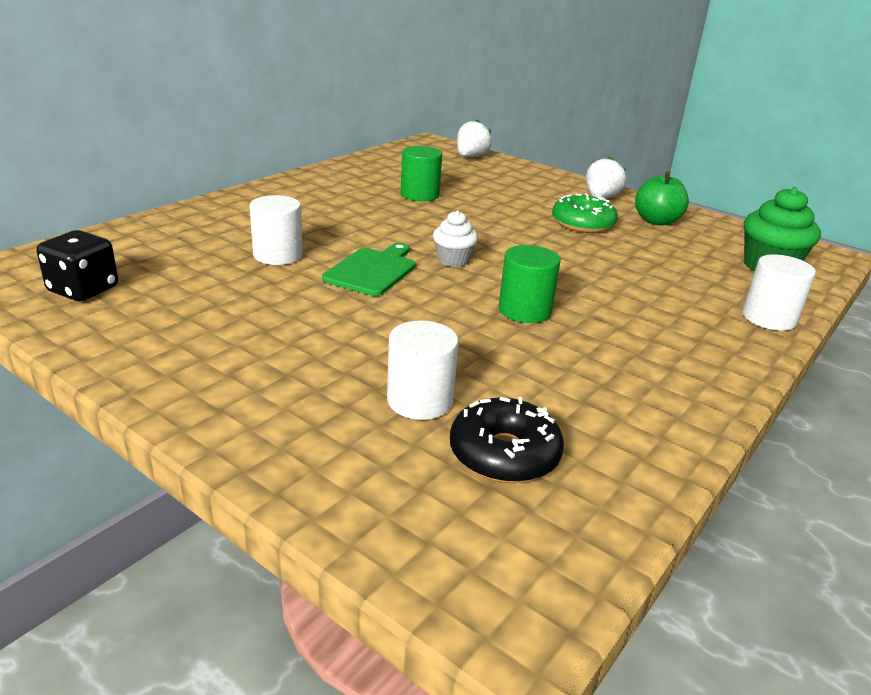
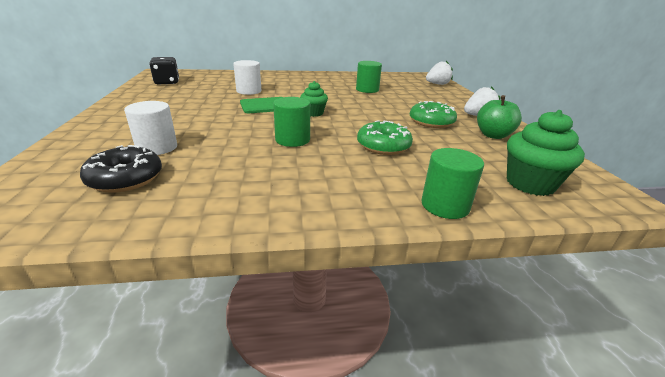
camera: 45 degrees right, 0 degrees up
white cupcake [433,210,478,267] -> green cupcake [300,81,328,117]
white cylinder [742,254,816,331] -> green cylinder [421,148,484,219]
none -> green donut [357,120,413,155]

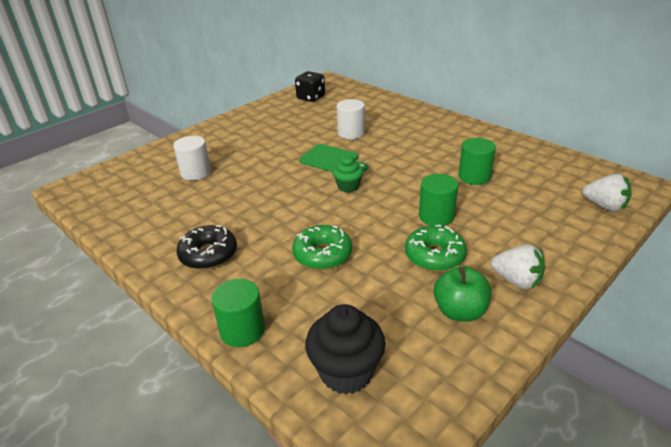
camera: 55 degrees right, 5 degrees up
black donut [80,145,162,193] -> black donut moved to [176,225,237,270]
green cylinder [273,97,310,147] -> green cylinder moved to [419,174,458,226]
green cupcake [507,110,585,196] -> black cupcake [305,304,385,394]

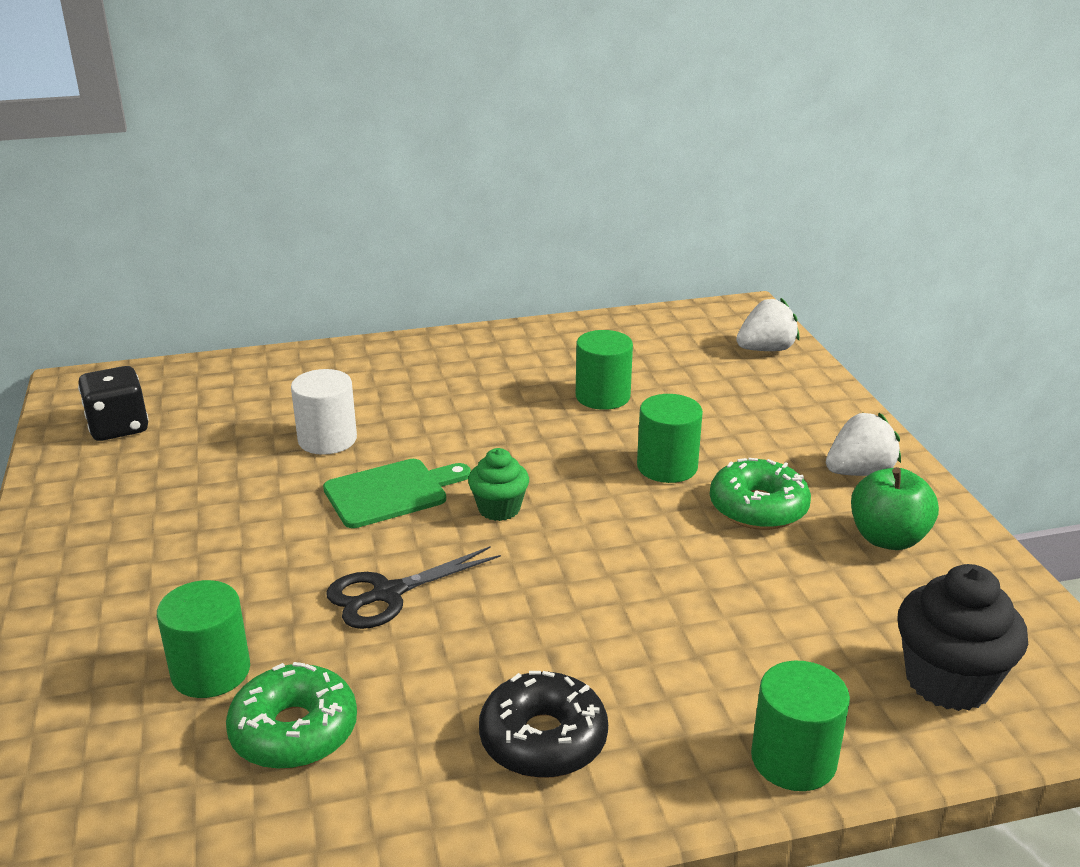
camera: 60 degrees left, 5 degrees down
white cylinder [173,136,211,181] -> green cylinder [157,580,250,698]
green donut [292,225,352,270] -> green donut moved to [226,662,357,769]
none -> black scissors [327,546,501,629]

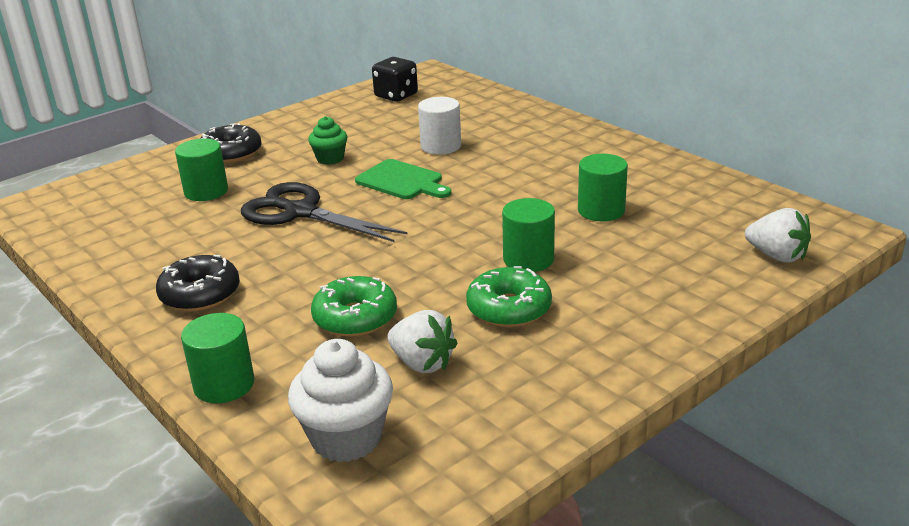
camera: 65 degrees right, 0 degrees up
green donut [226,662,357,769] -> green donut moved to [311,276,397,337]
black scissors [327,546,501,629] -> black scissors [241,182,407,242], size x1.54
green cupcake [468,448,529,521] -> green cupcake moved to [308,116,348,165]
white strawberry [826,413,901,476] -> white strawberry moved to [387,310,457,373]
green apple [851,467,939,550] -> none
black cupcake [897,564,1028,711] -> white cupcake [288,339,393,462]
none -> black donut [200,123,262,163]

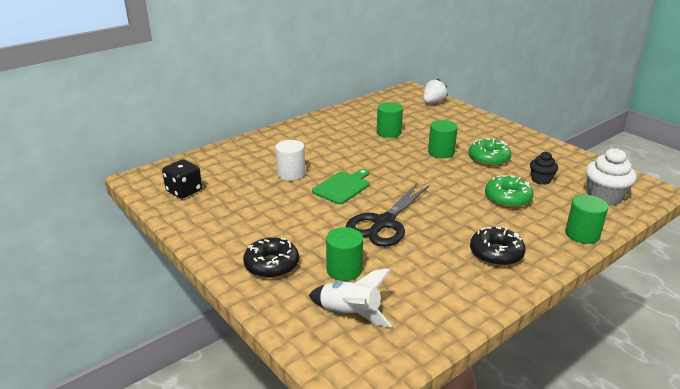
camera: 90 degrees left, 0 degrees up
green cupcake [308,116,348,165] -> none
white strawberry [387,310,457,373] -> black cupcake [530,152,558,185]
none -> white rocket [309,268,392,328]

